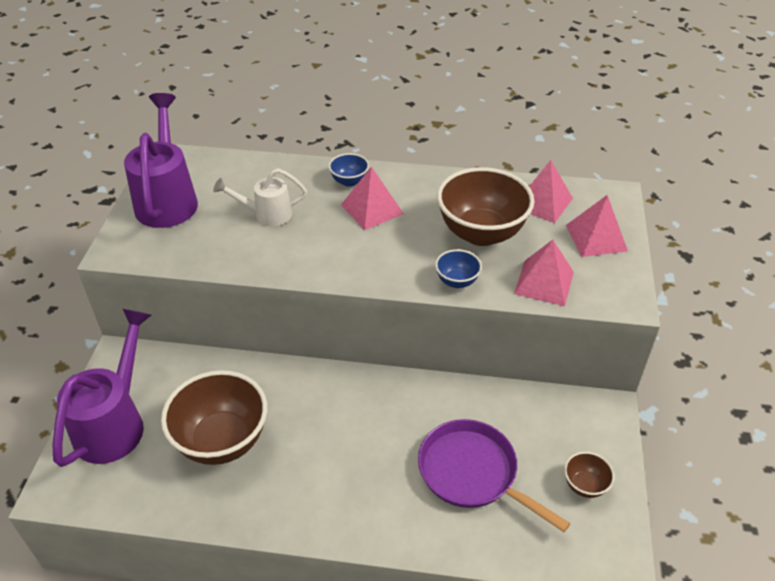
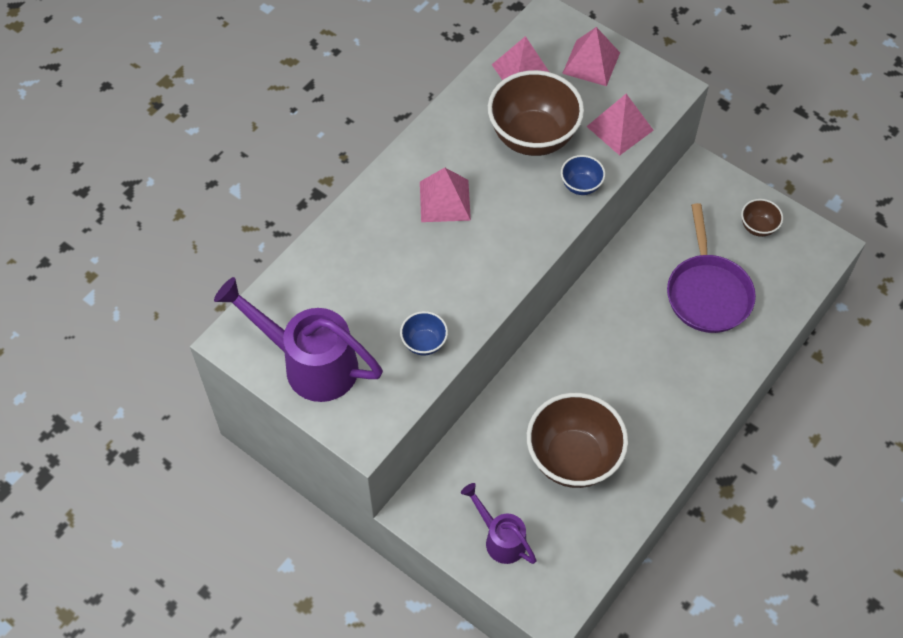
camera: 60 degrees left, 15 degrees up
purple watering can [53,309,151,467] -> purple watering can [461,483,536,564], size x0.57
white watering can [213,168,307,226] -> none
blue bowl [329,153,369,187] -> blue bowl moved to [400,311,448,355]
purple pan [418,419,570,532] -> purple pan turned 75 degrees counterclockwise [667,203,756,333]

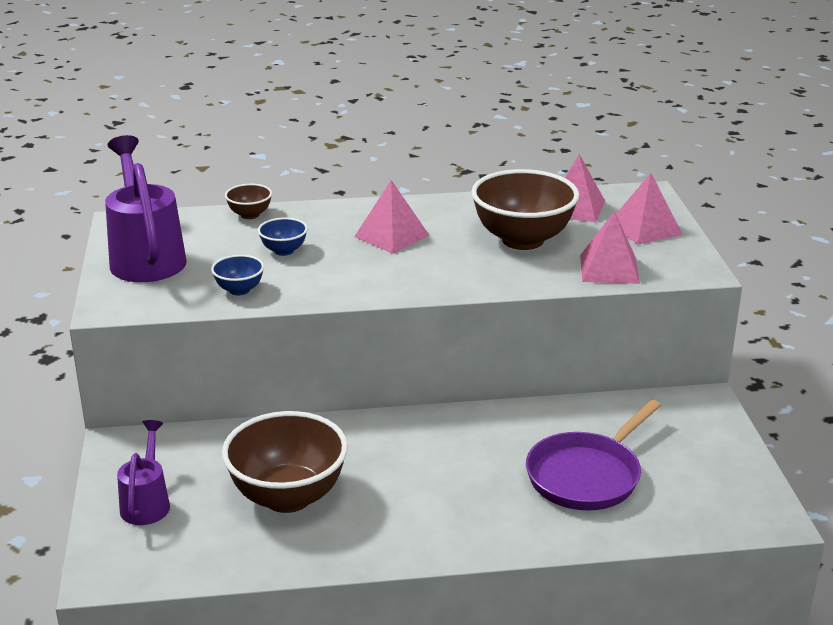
camera: 45 degrees right, 30 degrees down
blue bowl [561,155,605,195] -> blue bowl moved to [258,218,308,256]
brown bowl [741,199,783,237] -> brown bowl moved to [225,184,272,219]

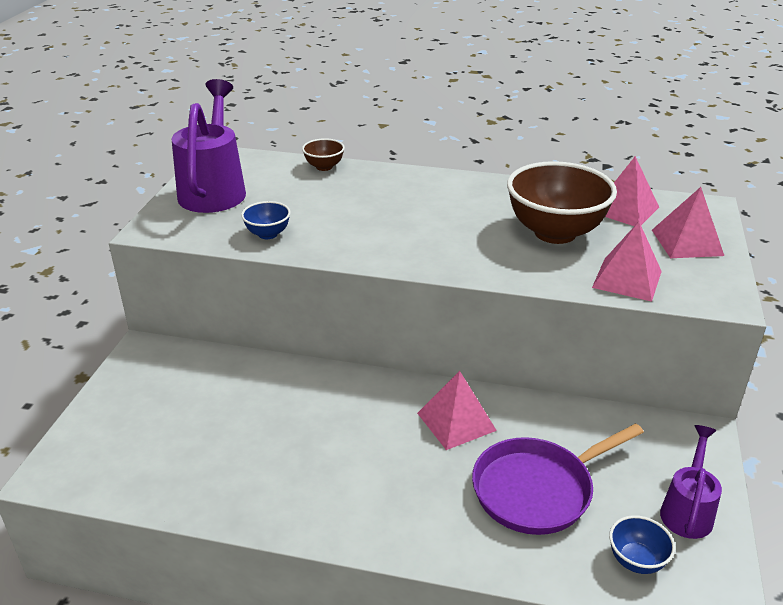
camera: 20 degrees right, 5 degrees up
purple watering can [117,420,170,525] -> purple watering can moved to [660,425,722,539]
brown bowl [222,411,348,513] -> none
blue bowl [258,218,308,256] -> blue bowl moved to [609,515,675,574]
pink pyramid [354,180,429,254] -> pink pyramid moved to [417,371,497,450]

